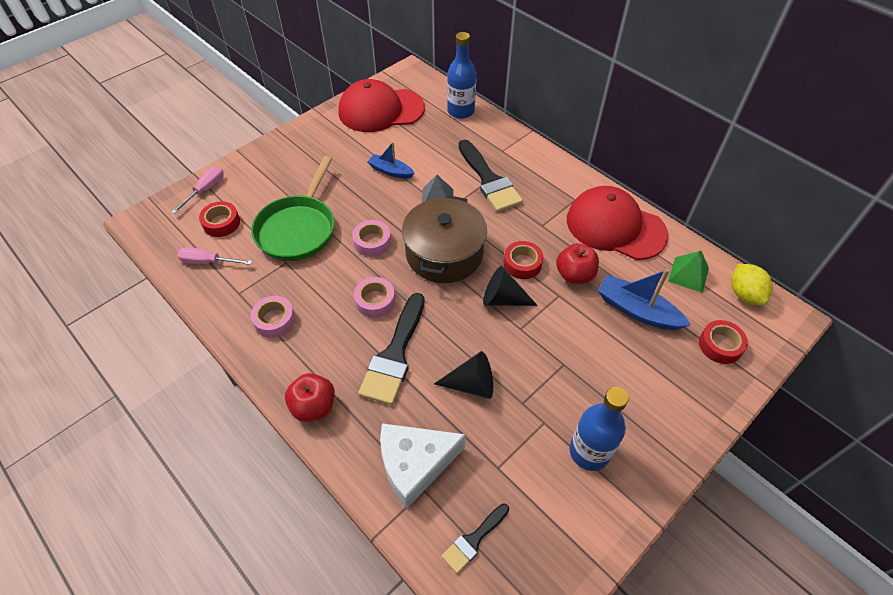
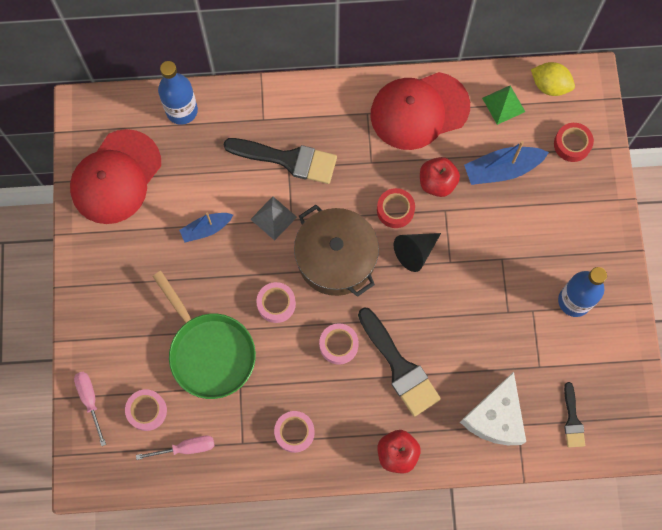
camera: 50 degrees left, 20 degrees up
pink screwdriver [177,247,252,265] -> pink screwdriver turned 150 degrees counterclockwise [136,436,214,460]
red tape [199,201,240,237] -> pink tape [125,389,167,431]
black cone [434,351,493,399] -> none

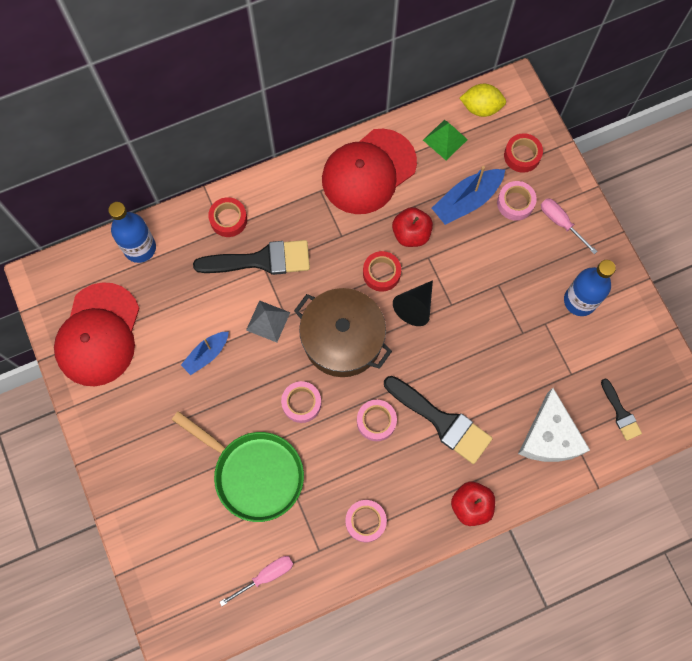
camera: 20 degrees left, 0 degrees up
pink screwdriver [74,372,106,446] -> pink screwdriver moved to [541,198,598,254]
pink tape [125,389,167,431] -> pink tape moved to [497,181,537,221]
none -> red tape [208,197,247,237]

